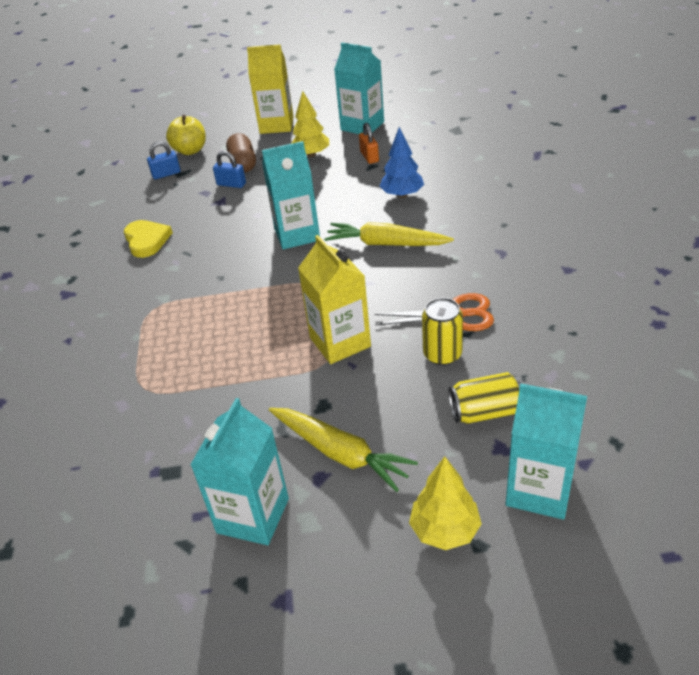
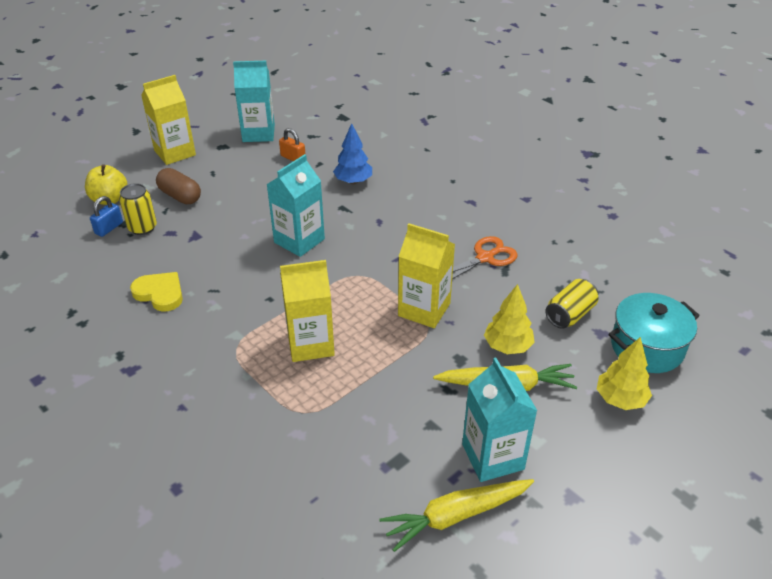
camera: 40 degrees left, 0 degrees up
blue padlock [213,151,246,188] -> none
yellow tree [291,91,329,157] -> yellow tree moved to [484,284,535,354]
yellow carrot [324,222,454,246] -> yellow carrot moved to [379,479,534,552]
yellow can [422,297,463,365] -> yellow can moved to [119,183,157,235]
turquoise carton [506,383,587,520] -> turquoise pot [609,293,700,373]
none -> yellow carton [280,260,335,362]

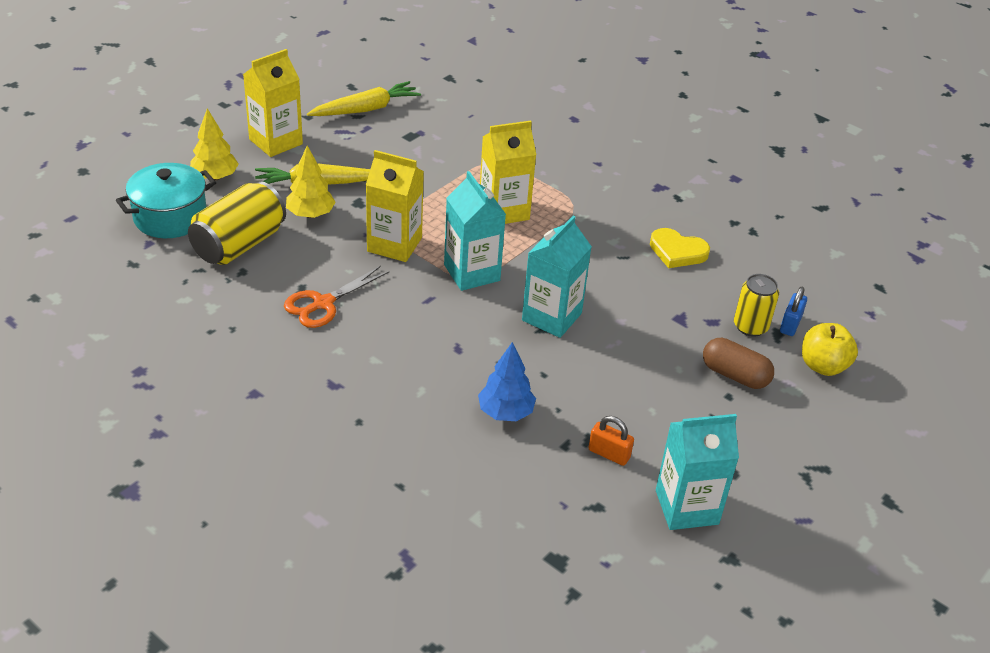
camera: 170 degrees right, 0 degrees up
yellow carton [141,75,196,165] -> yellow carton moved to [243,49,303,157]
turquoise carton [462,358,538,482] -> turquoise carton moved to [444,171,506,291]
yellow can [545,279,598,329] -> yellow can [188,181,286,265], size x1.61

